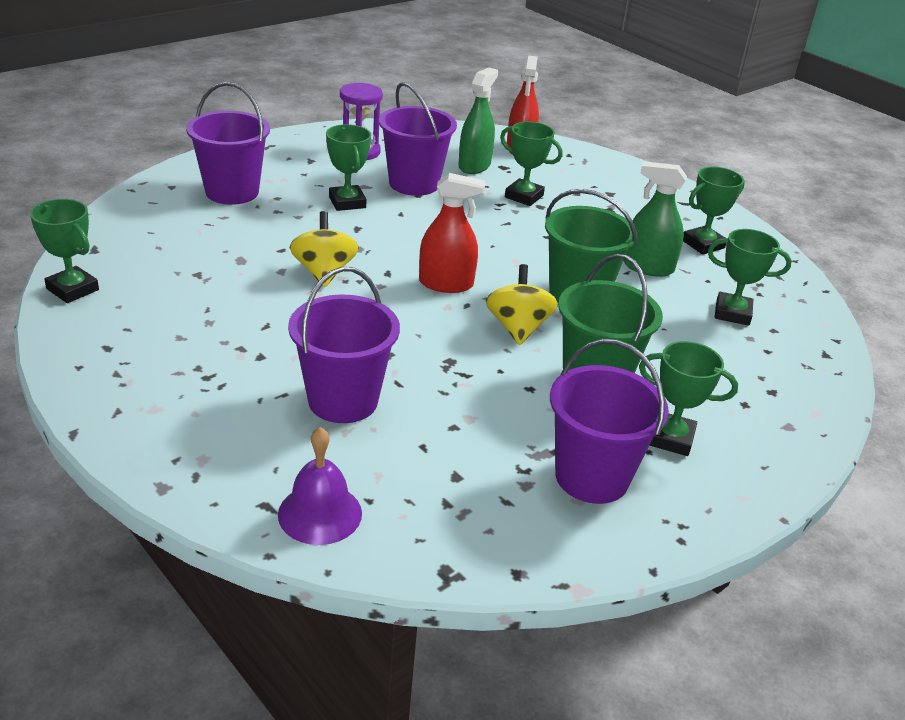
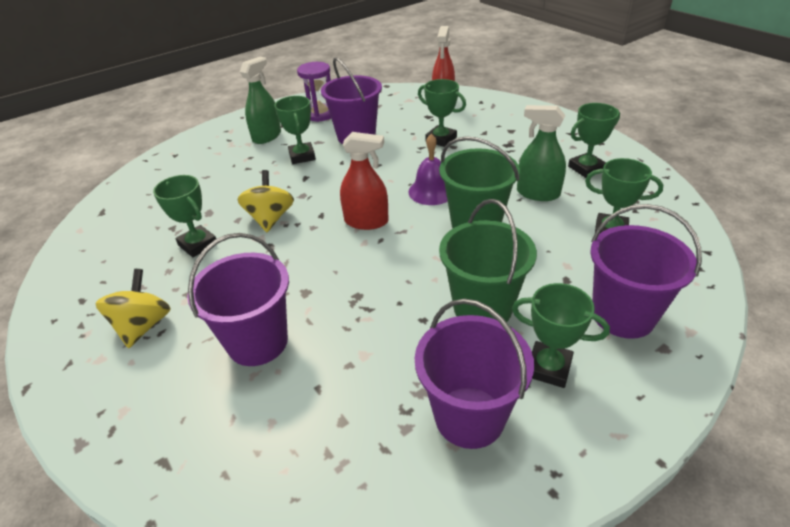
camera: 10 degrees right, 5 degrees up
green trophy [30,199,99,303] -> green trophy moved to [153,175,216,257]
purple bucket [186,82,270,205] -> purple bucket moved to [590,204,702,339]
purple bell [278,427,362,545] -> purple bell moved to [408,134,448,205]
green spray bottle [458,68,498,174] -> green spray bottle moved to [240,57,281,144]
yellow spinning top [486,264,558,345] -> yellow spinning top moved to [95,269,171,348]

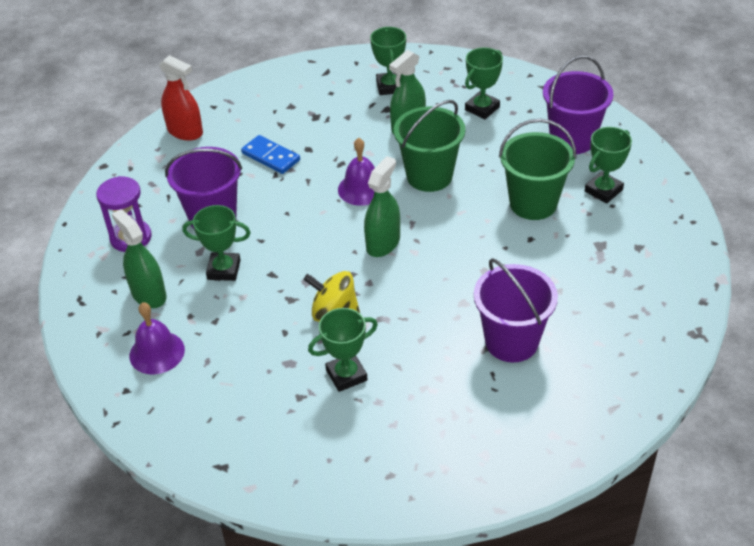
camera: 70 degrees left, 5 degrees up
yellow spinning top [95,269,171,348] -> none
red spray bottle [340,132,389,230] -> green spray bottle [364,156,400,257]
purple bucket [415,298,534,449] -> none
green trophy [418,79,466,147] -> blue domino [241,135,300,174]
none -> purple bell [130,302,185,375]

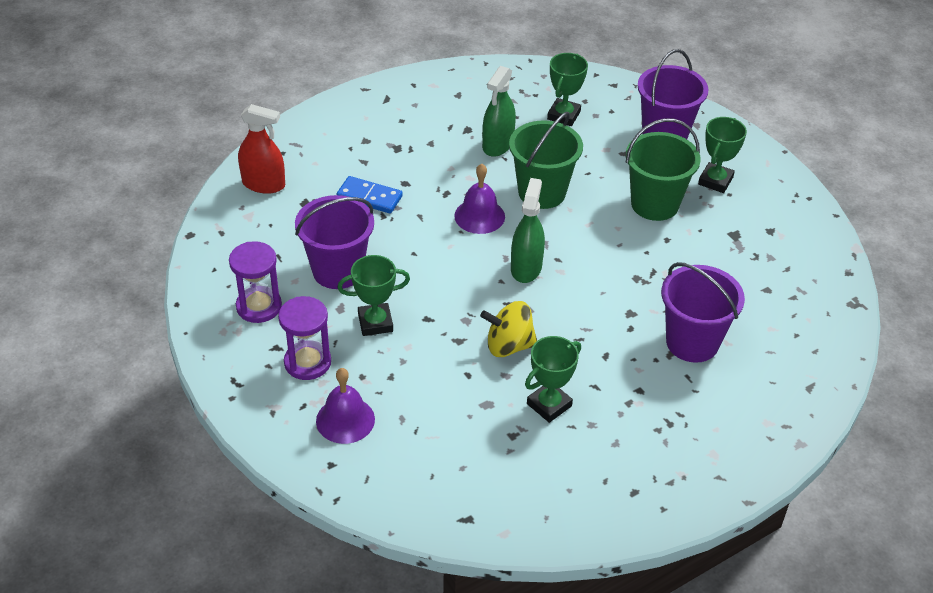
camera: 20 degrees left, 0 degrees up
green spray bottle [112,209,167,308] -> purple hourglass [278,296,331,380]
green trophy [370,27,406,95] -> none

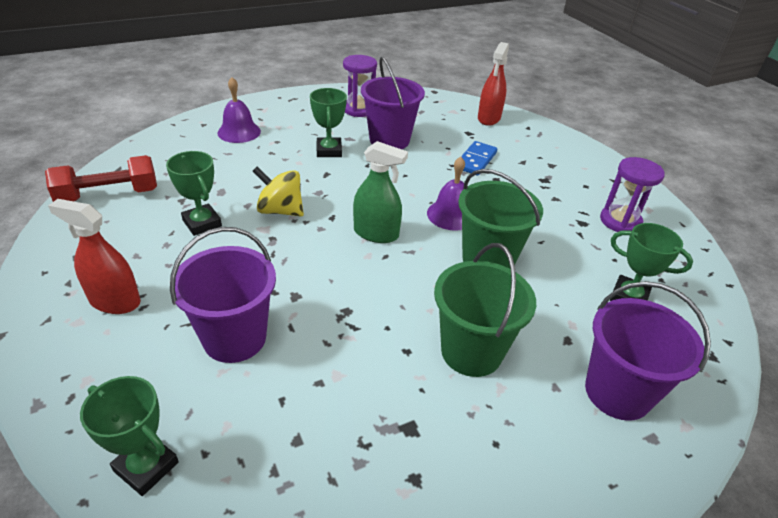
camera: 95 degrees right, 5 degrees down
purple hourglass [278,296,331,380] -> purple hourglass moved to [600,157,665,232]
yellow spinning top [480,301,537,357] -> yellow spinning top turned 75 degrees counterclockwise [253,166,304,216]
green spray bottle [482,66,516,157] -> none
green trophy [698,117,747,193] -> green trophy moved to [80,376,179,496]
none -> red dumbbell [45,155,157,202]
none -> red spray bottle [48,199,141,314]

